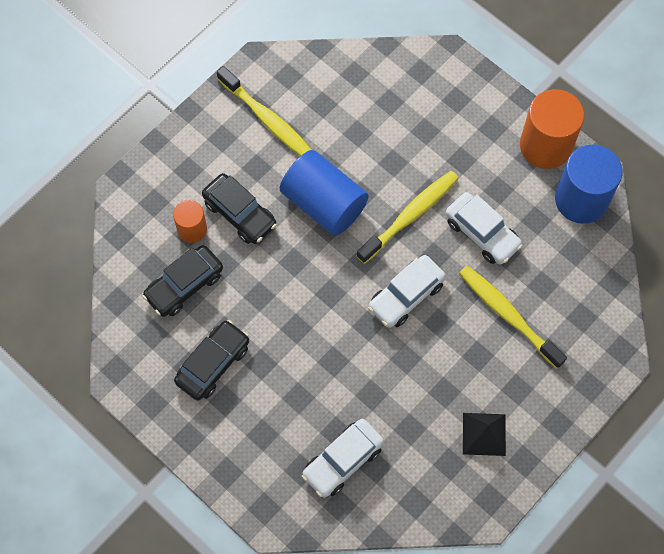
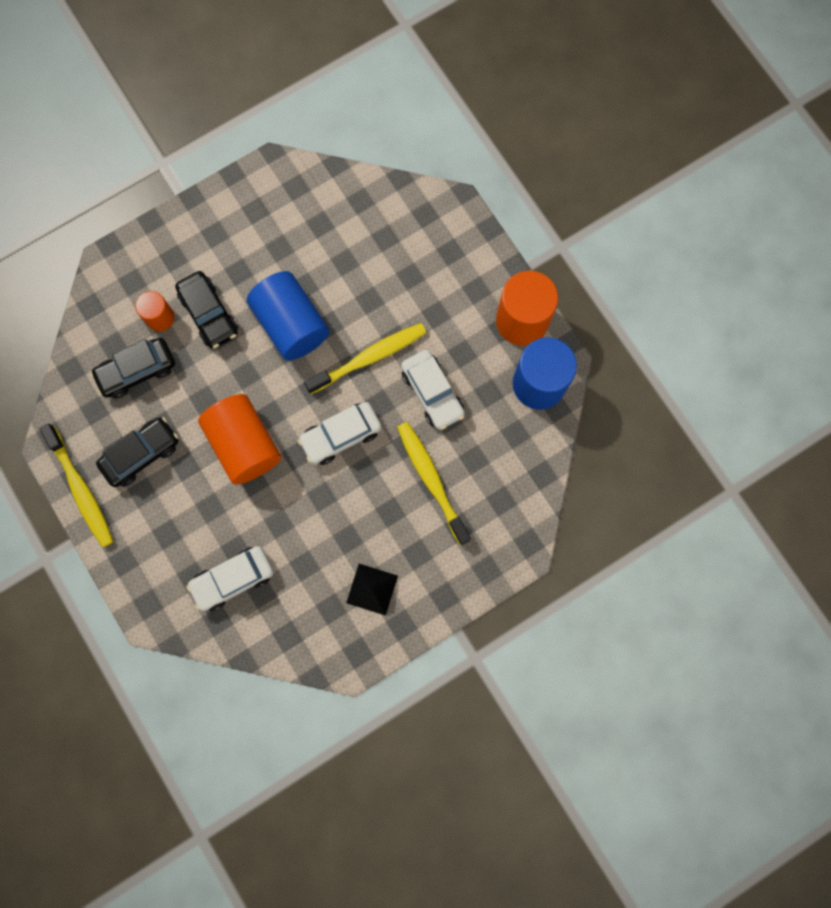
camera: 15 degrees right, 10 degrees up
yellow toothbrush [217,66,311,156] -> yellow toothbrush moved to [39,423,114,547]
none -> orange cylinder [198,394,281,485]

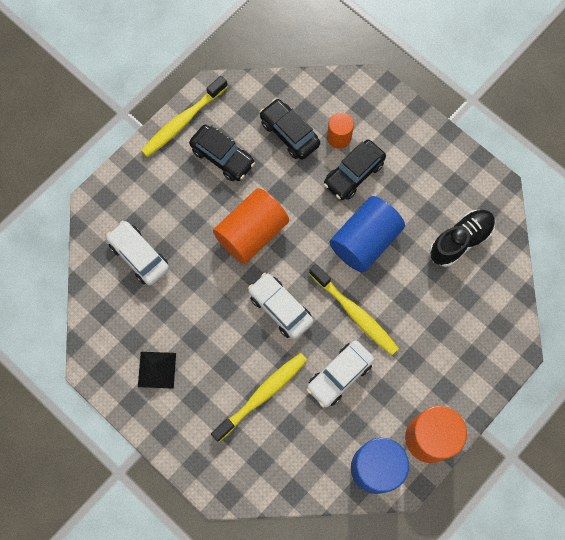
camera: 75 degrees right, 5 degrees down
none -> black shoe [430,210,495,267]

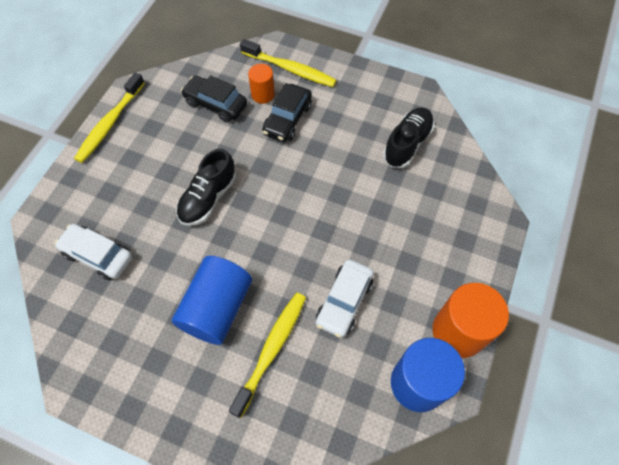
camera: 20 degrees left, 10 degrees down
black pyramid [138,352,176,389] -> none
black car [189,125,255,181] -> none
orange cylinder [213,188,289,264] -> black shoe [176,149,236,226]
white car [248,273,313,339] -> none
yellow toothbrush [309,264,399,355] -> yellow toothbrush moved to [240,39,337,87]
blue cylinder [329,196,405,273] -> blue cylinder moved to [172,256,252,345]

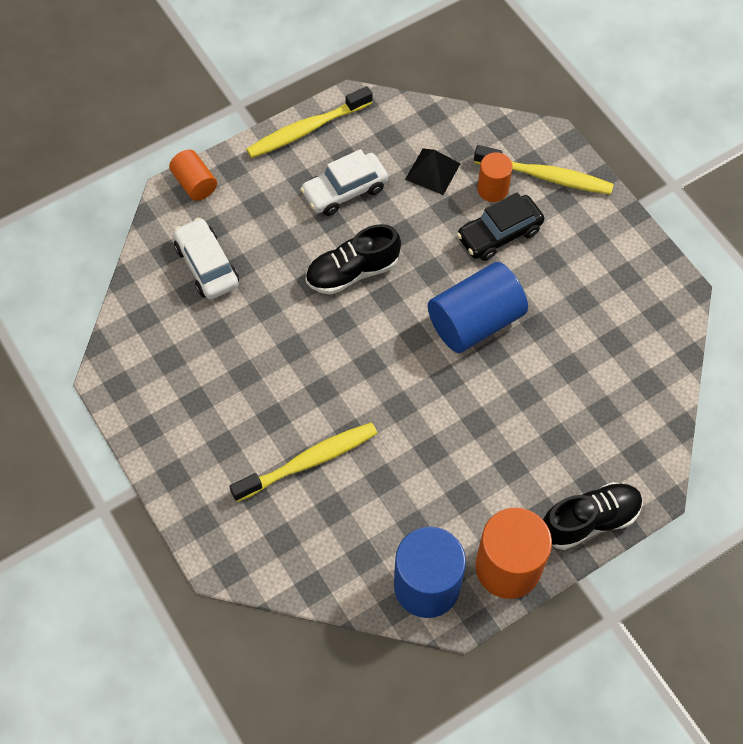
camera: 35 degrees right, 0 degrees up
blue cylinder [172,256,252,345] -> blue cylinder moved to [428,262,528,353]
black car [181,75,247,123] -> black pyramid [405,149,461,195]
yellow toothbrush [240,39,337,87] -> yellow toothbrush turned 45 degrees counterclockwise [474,145,614,195]
white car [316,259,374,338] -> white car moved to [300,149,388,216]
black shoe [383,108,434,168] -> black shoe moved to [543,482,643,550]
none -> orange cylinder [169,149,217,201]

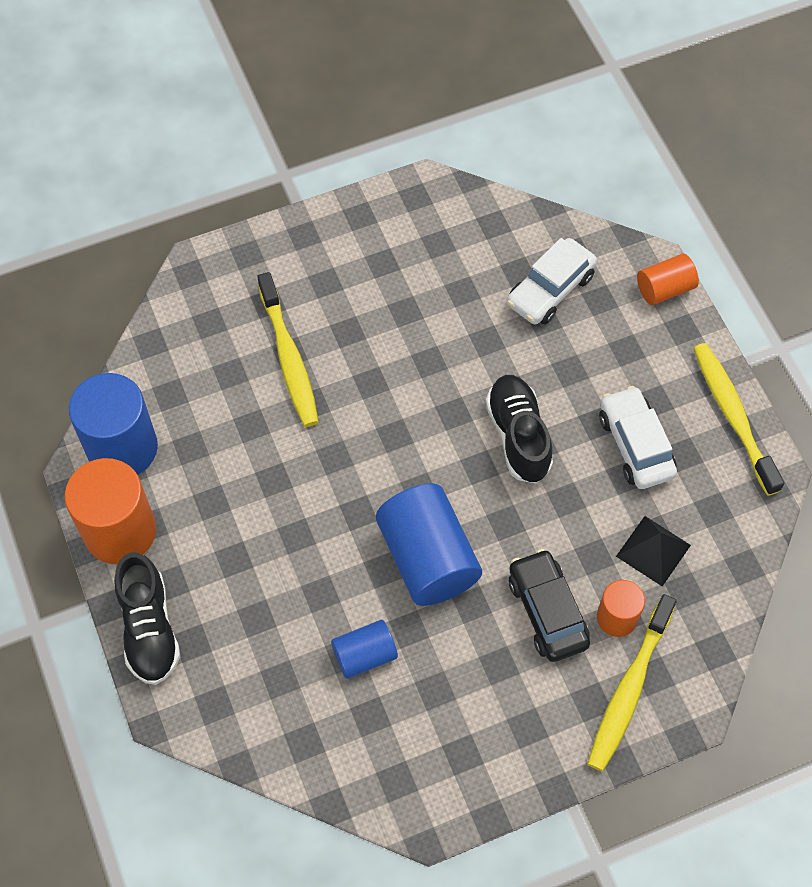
camera: 100 degrees right, 0 degrees up
white car [173,217,239,299] -> white car turned 150 degrees clockwise [507,238,597,325]
none -> blue cylinder [331,620,398,679]

